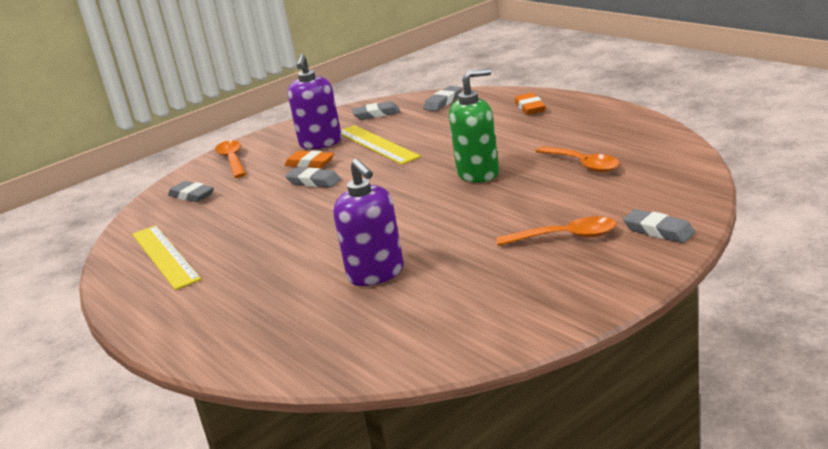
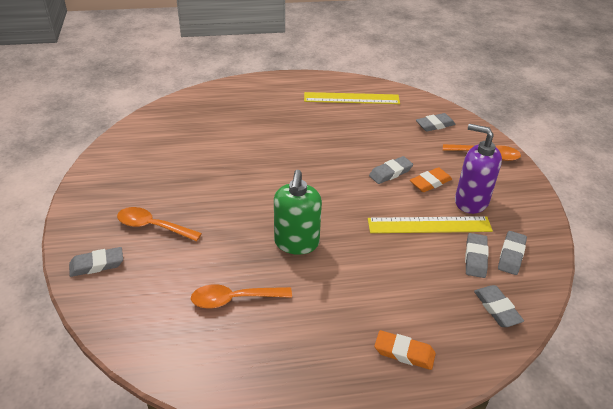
camera: 115 degrees right, 15 degrees up
purple soap dispenser [333,159,404,286] -> none
orange spoon [497,216,617,246] -> orange spoon turned 75 degrees clockwise [117,207,202,241]
none -> grey eraser [465,233,489,278]

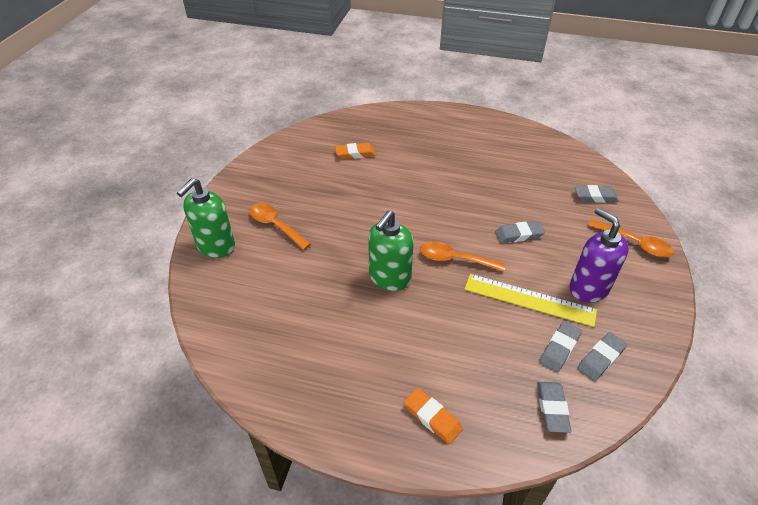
camera: 25 degrees right, 5 degrees up
grey eraser [69,247,123,277] -> green soap dispenser [177,178,235,258]
orange spoon [191,284,292,308] -> orange spoon moved to [420,241,506,272]
yellow ruler [304,92,400,104] -> none
orange eraser [410,167,452,192] -> orange eraser moved to [335,143,376,159]

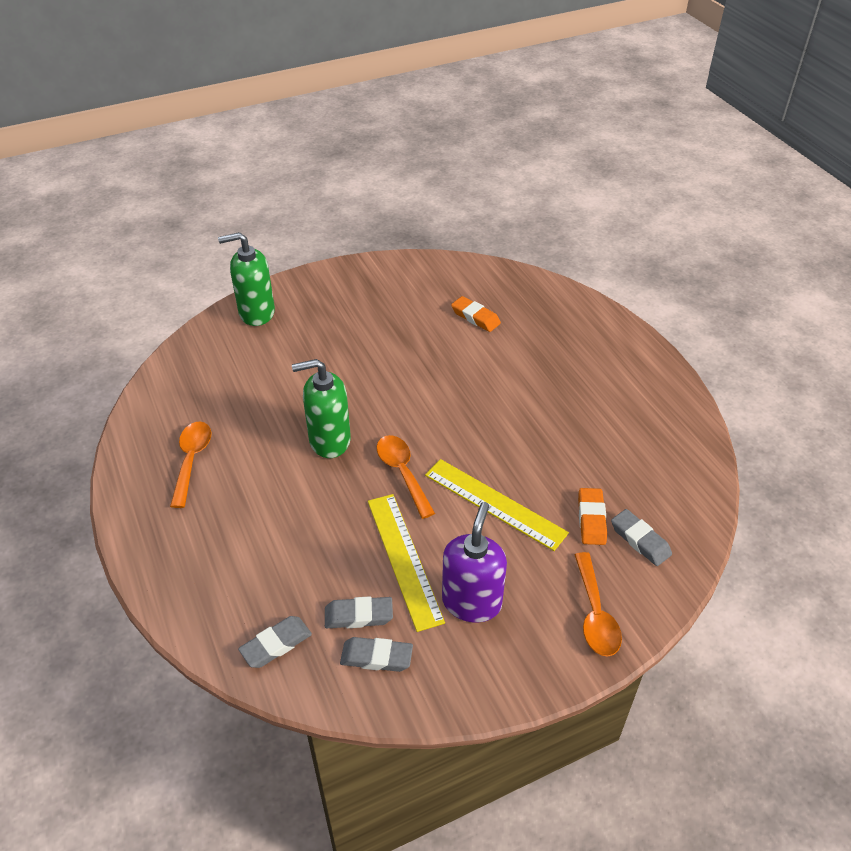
camera: 50 degrees right, 0 degrees up
orange spoon [249,203,311,250] -> orange spoon moved to [170,421,212,508]
orange eraser [404,388,463,444] -> orange eraser moved to [578,488,607,545]
grey eraser [495,221,545,243] -> yellow ruler [425,459,569,551]

